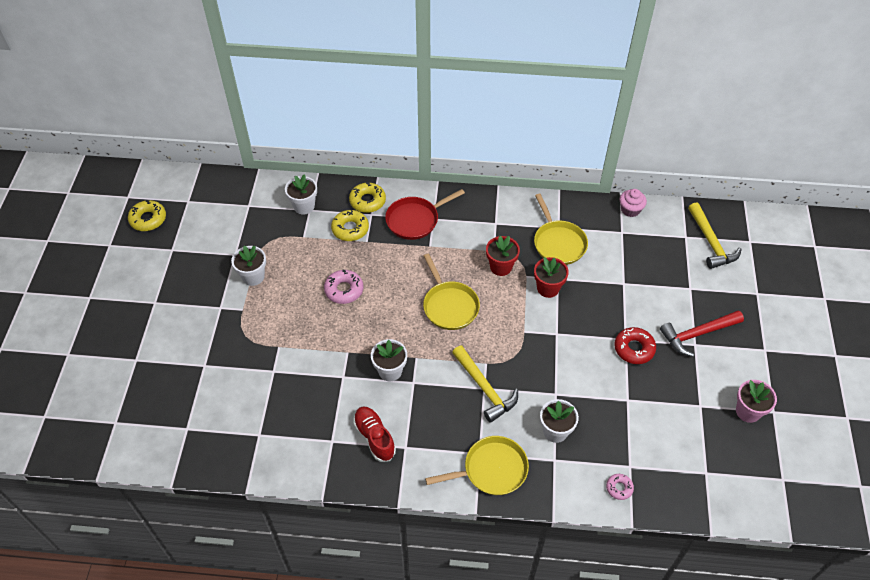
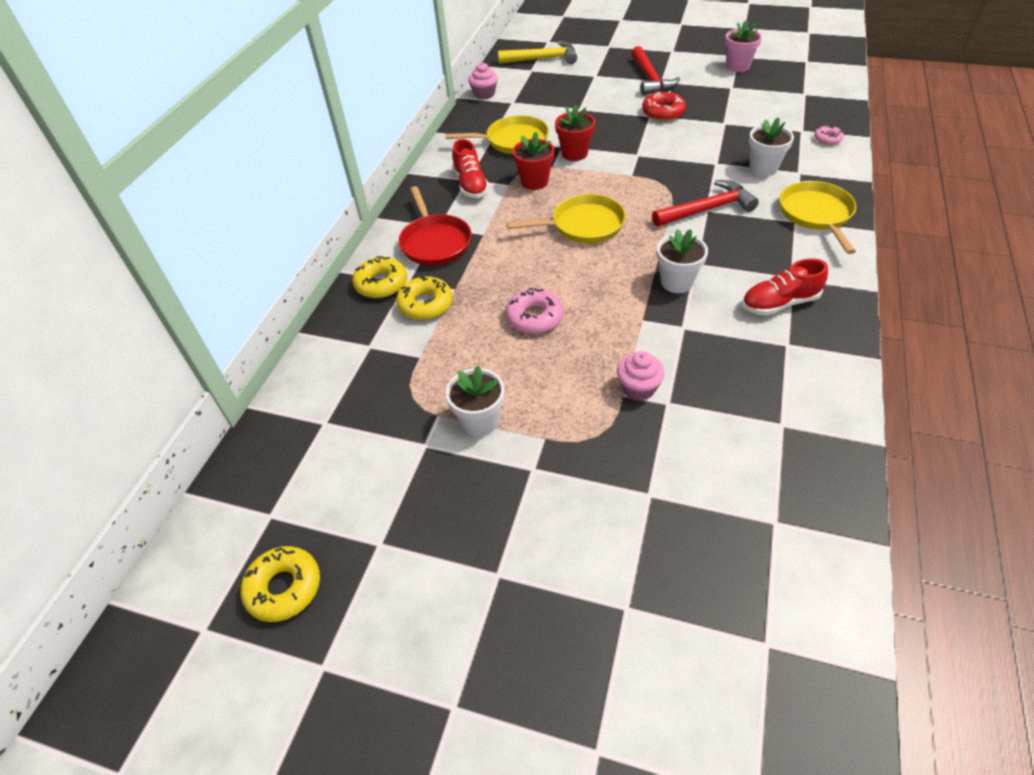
camera: 75 degrees left, 5 degrees down
white flower pot [285,174,317,214] -> none
yellow hammer [452,345,518,423] -> red hammer [652,180,759,227]
none -> red shoe [452,139,489,198]
none -> pink cupcake [617,351,665,401]

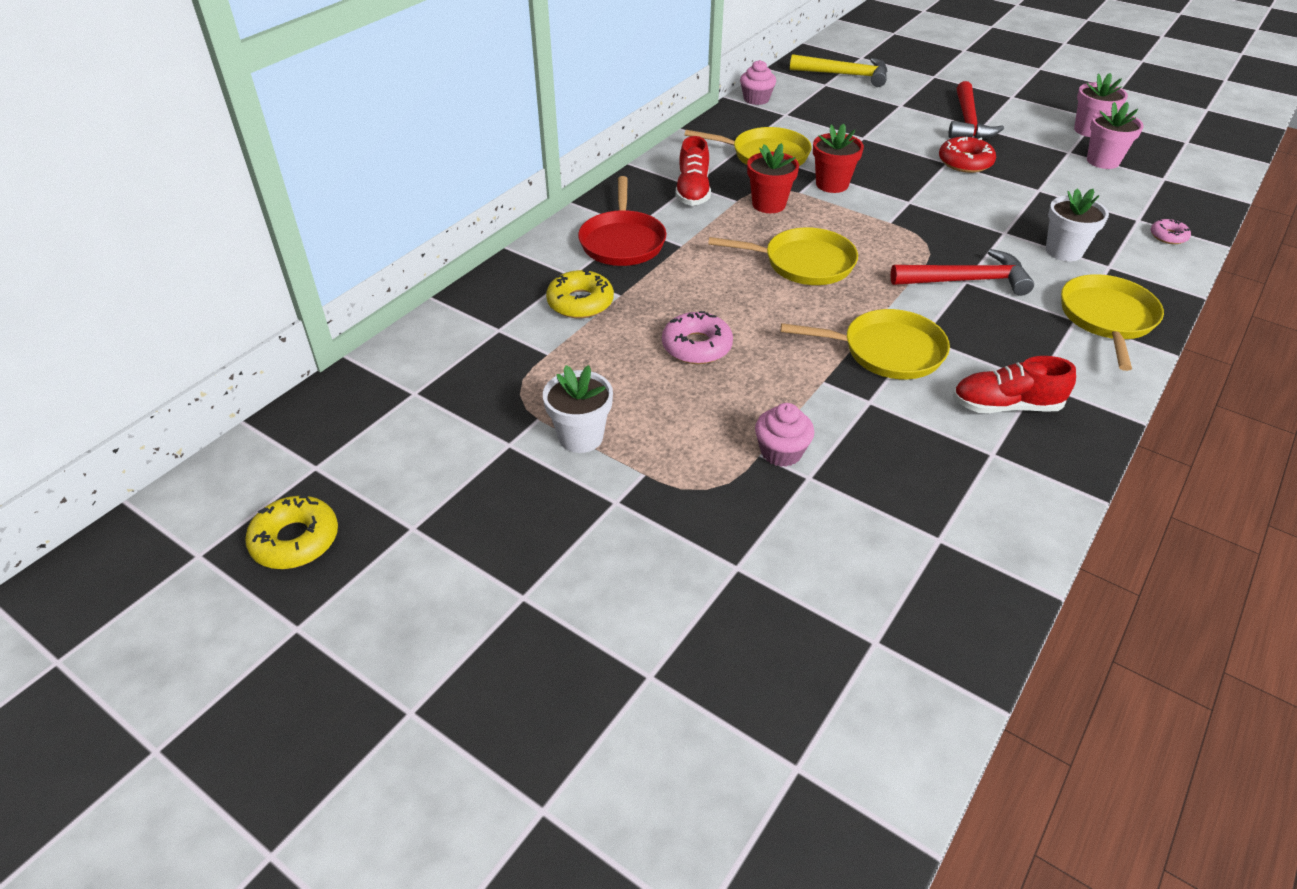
camera: 15 degrees right, 5 degrees down
yellow donut [352,256,407,298] -> none
white flower pot [657,229,708,293] -> yellow pan [781,309,950,379]
none -> pink flower pot [1087,102,1144,169]

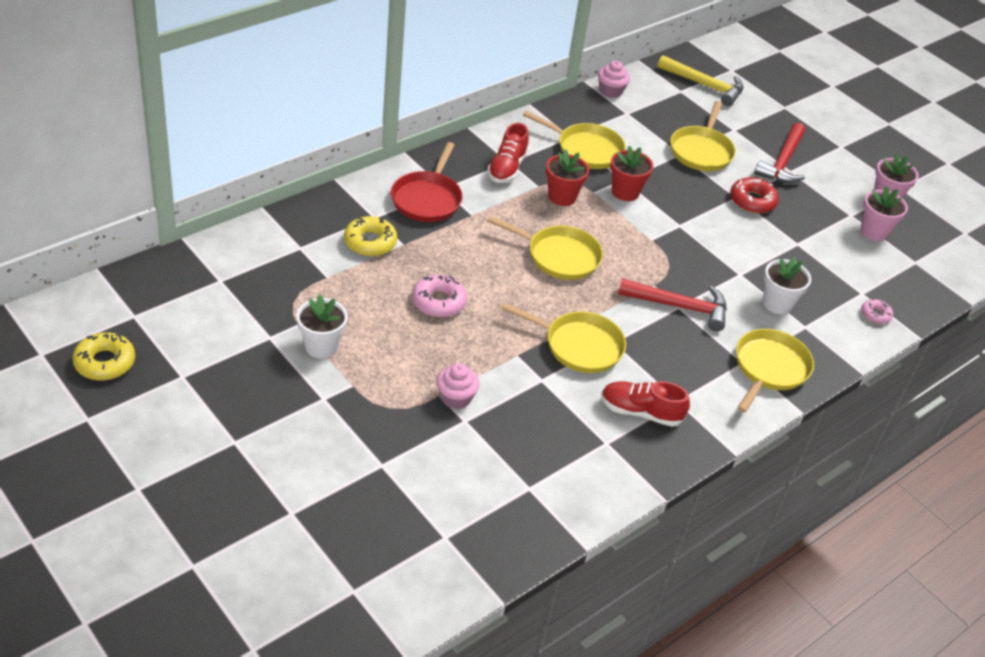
camera: 10 degrees right, 0 degrees up
none -> yellow pan [670,101,736,171]

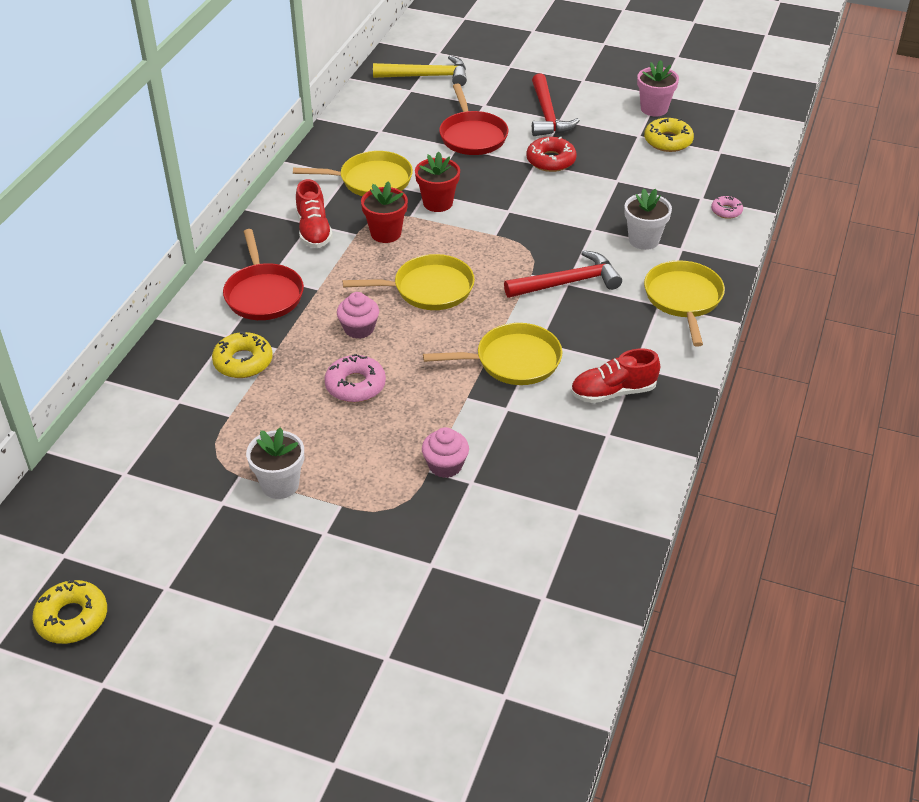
camera: 25 degrees left, 0 degrees up
pink cupcake [598,61,630,98] -> pink cupcake moved to [337,292,379,339]
yellow pan [670,101,736,171] -> red pan [439,84,508,155]
pink flower pot [861,186,908,241] -> yellow donut [644,118,694,152]

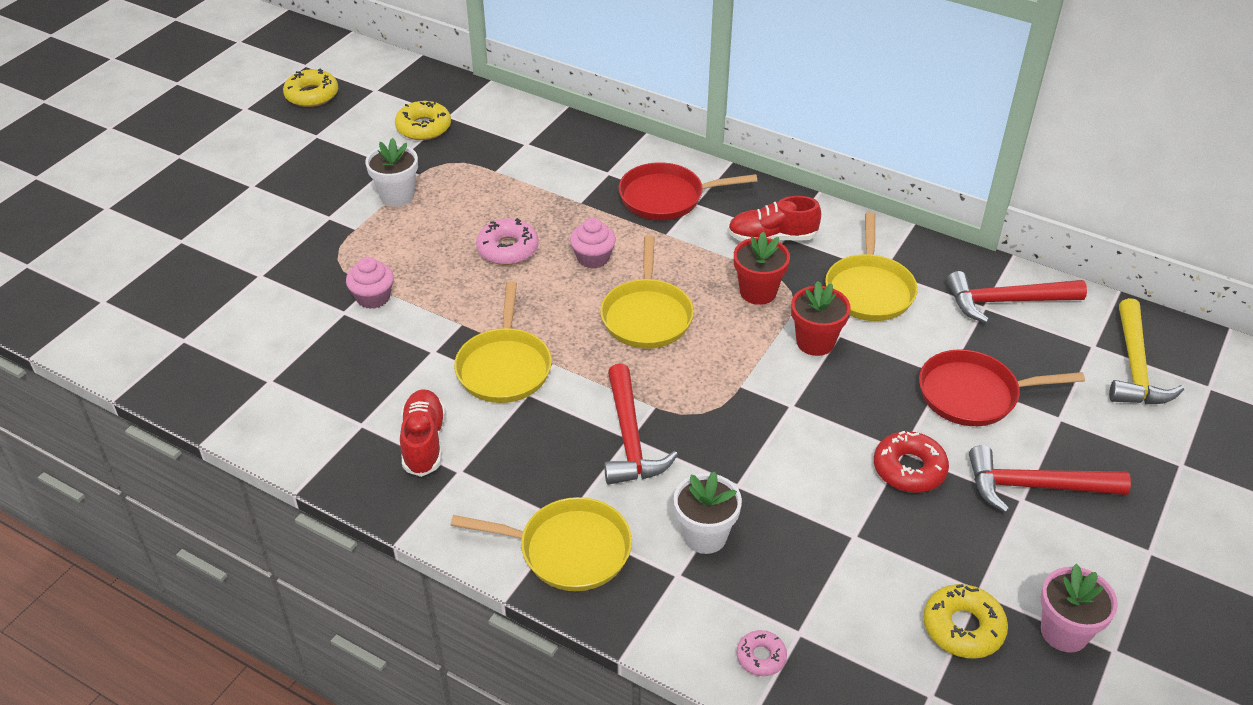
camera: 100 degrees right, 0 degrees up
yellow donut [212,331,273,378] -> yellow donut moved to [395,101,451,140]
none -> red hammer [947,271,1087,323]

